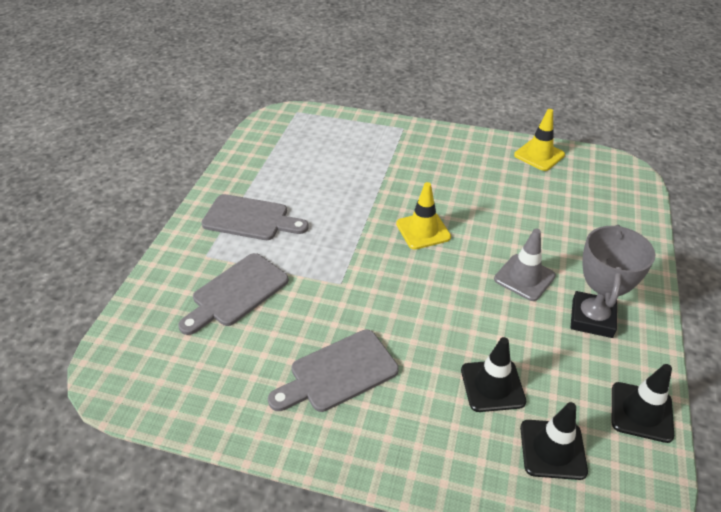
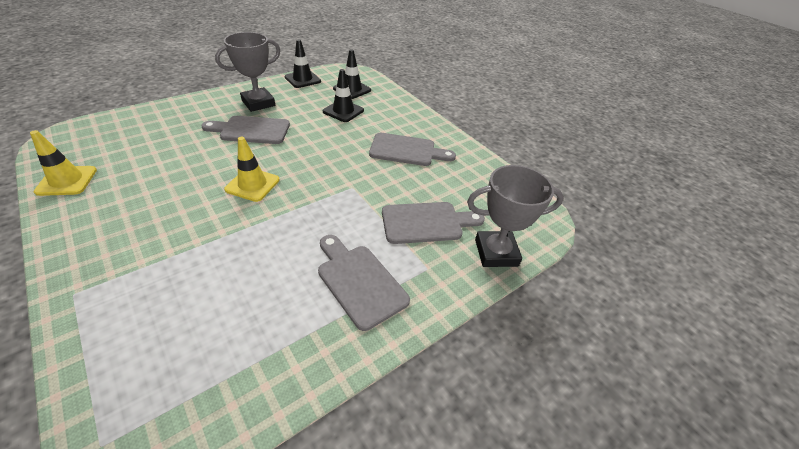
camera: 145 degrees left, 0 degrees up
grey traffic cone [494,229,556,301] -> grey cutting board [201,116,290,144]
none -> grey trophy [467,165,564,267]

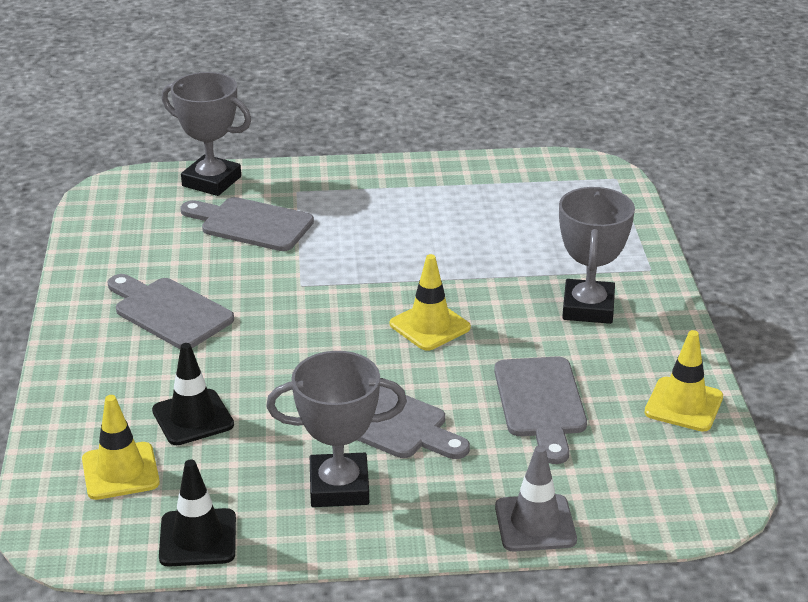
camera: 145 degrees left, 10 degrees down
grey cutting board [318,235,410,331] -> grey cutting board moved to [494,357,587,464]
black traffic cone [333,49,371,99] -> yellow traffic cone [82,395,160,500]
none -> grey traffic cone [495,445,577,552]
none -> grey trophy [559,187,635,324]

